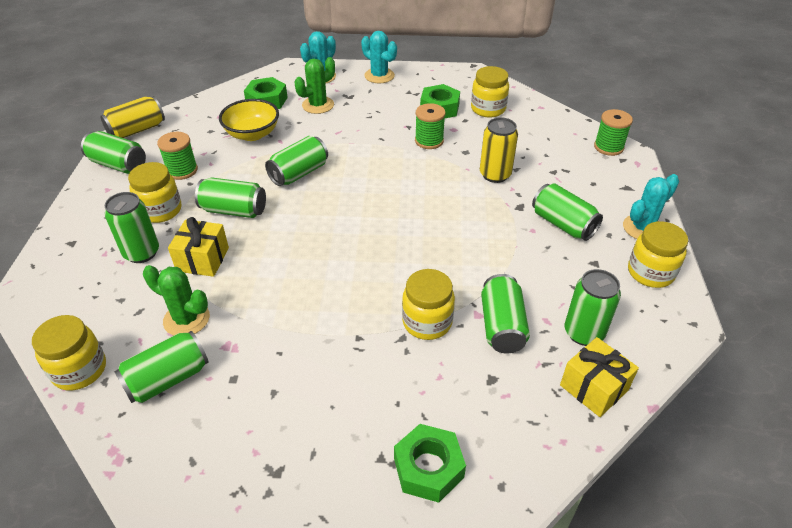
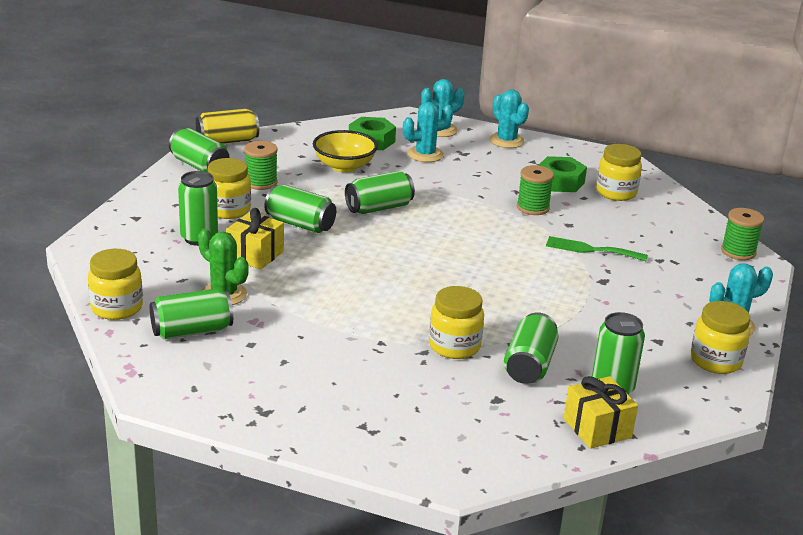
camera: 15 degrees right, 15 degrees down
green cactus [295,57,335,114] -> turquoise cactus [403,102,453,162]
green nut [394,424,466,503] -> none
yellow can [480,117,518,183] -> green fork [546,236,648,261]
green can [532,184,603,241] -> none

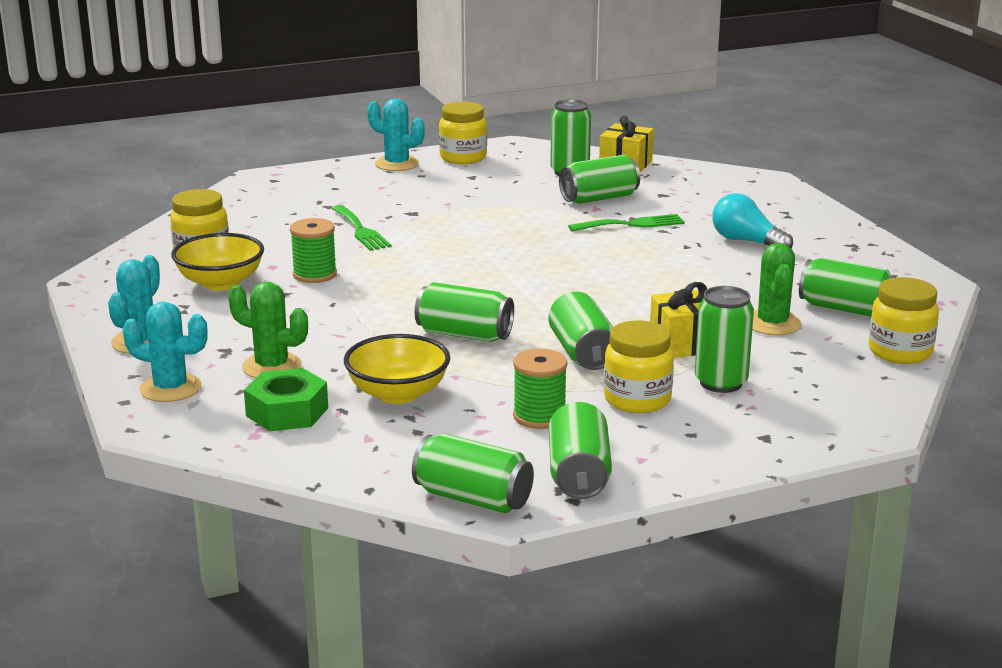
camera: 130 degrees left, 5 degrees down
yellow can [196,109,259,144] -> green can [412,434,534,513]
turquoise cactus [403,102,453,162] -> green cactus [228,282,308,378]
yellow jar [429,286,484,359] -> green fork [568,214,685,232]
green nut [538,156,587,192] -> yellow bowl [171,233,264,290]
green spool [721,208,764,260] -> none
none -> turquoise light bulb [712,193,793,248]

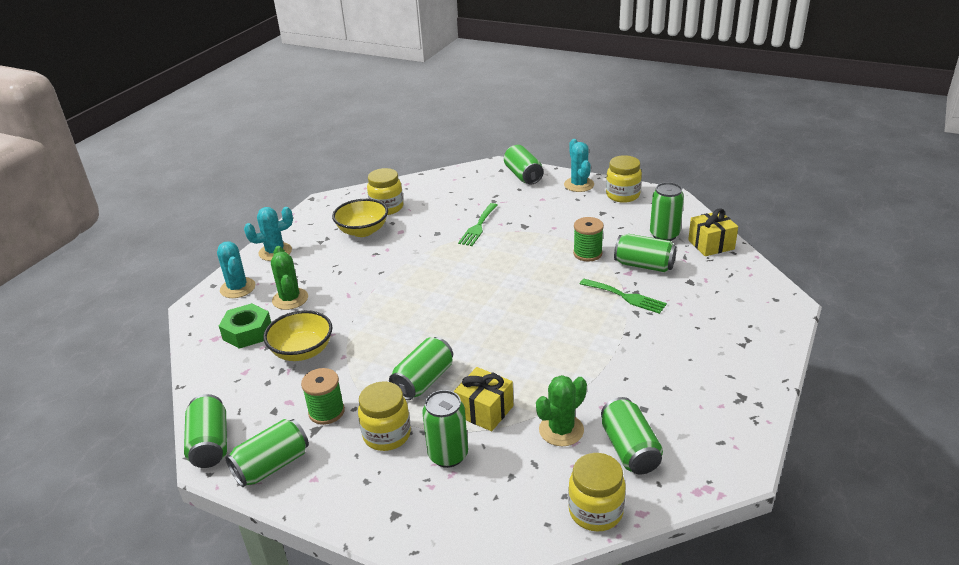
camera: 50 degrees right, 10 degrees up
green spool [290,218,337,283] -> green spool moved to [573,217,604,262]
green can [415,282,514,342] -> green can moved to [504,145,543,184]
turquoise light bulb [712,193,793,248] -> none

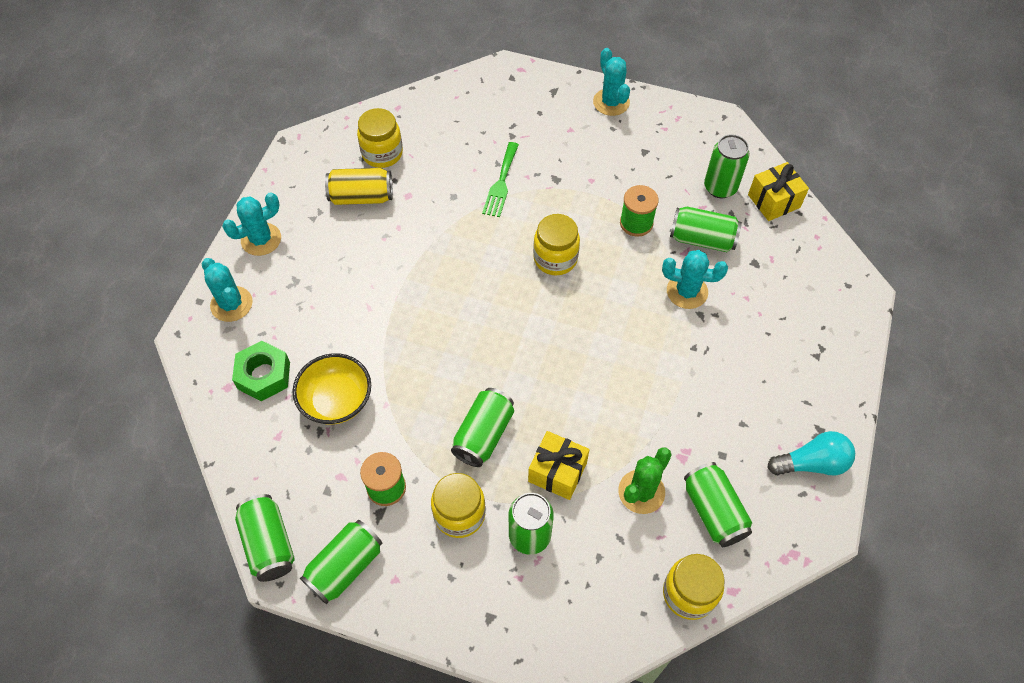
camera: 10 degrees left, 25 degrees up
green cactus [271,246,308,310] -> none
yellow bowl [332,199,388,237] -> yellow can [325,168,393,205]
green can [504,145,543,184] -> none
green fork [580,279,667,314] -> turquoise cactus [662,250,728,309]
yellow jar [606,155,642,203] -> yellow jar moved to [533,214,580,275]
none -> turquoise light bulb [767,431,855,475]

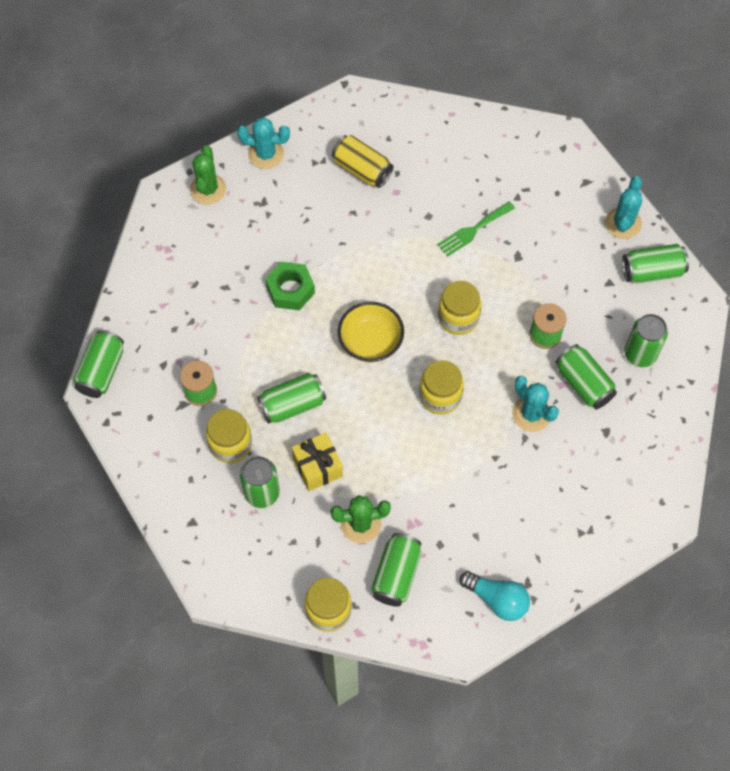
camera: 40 degrees right, 5 degrees up
turquoise cactus [202,258,253,322] -> green cactus [190,146,226,204]
green nut [232,341,290,401] -> green nut moved to [265,262,315,310]
yellow bowl [292,353,371,425] -> yellow bowl moved to [337,302,404,362]
green can [300,520,382,604] -> green can moved to [622,244,689,283]
yellow jar [357,108,403,168] -> yellow jar moved to [419,360,464,414]
yellow gift [748,162,809,221] -> none

